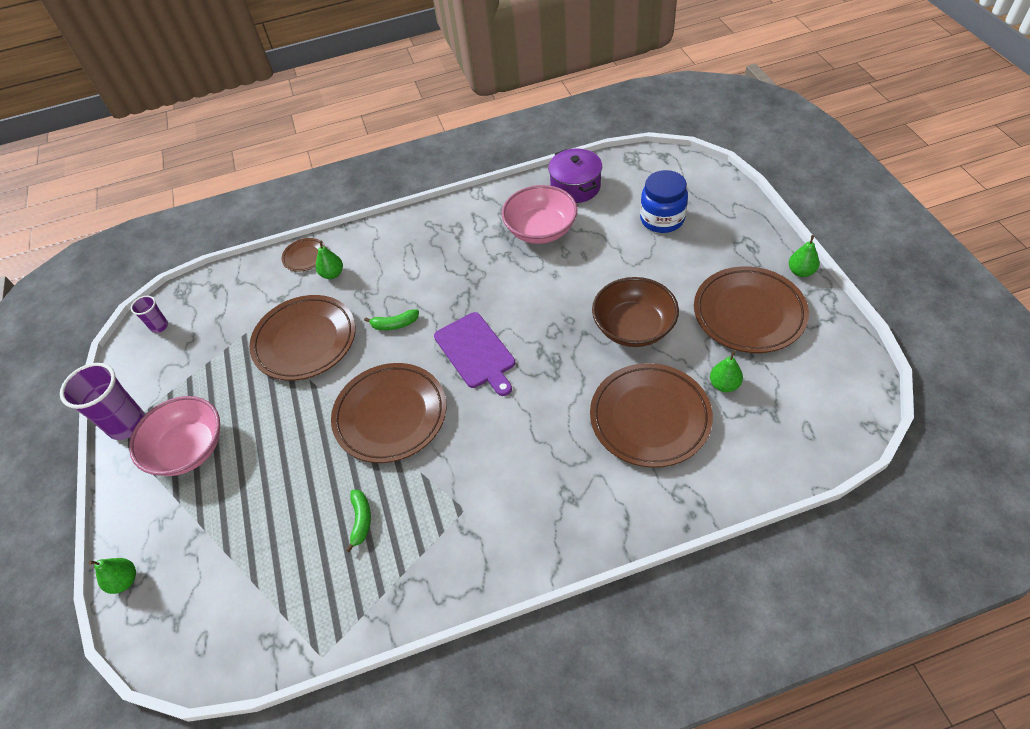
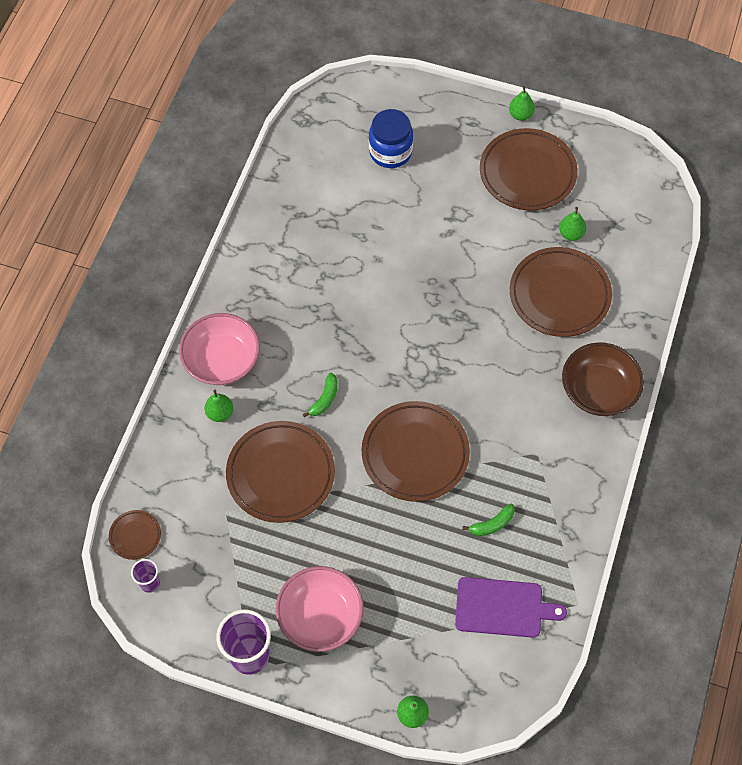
camera: 60 degrees left, 10 degrees up
brown plate [281,238,326,272] -> brown plate moved to [109,510,161,560]
green banana [346,490,371,552] -> green banana turned 120 degrees clockwise [462,504,515,536]
purple cutting board [434,312,515,396] -> purple cutting board moved to [455,577,567,638]
pink bowl [502,185,578,244] -> pink bowl moved to [179,313,260,385]
purple pot [548,149,602,203] -> none
brown bowl [592,277,679,347] -> brown bowl moved to [562,343,644,416]

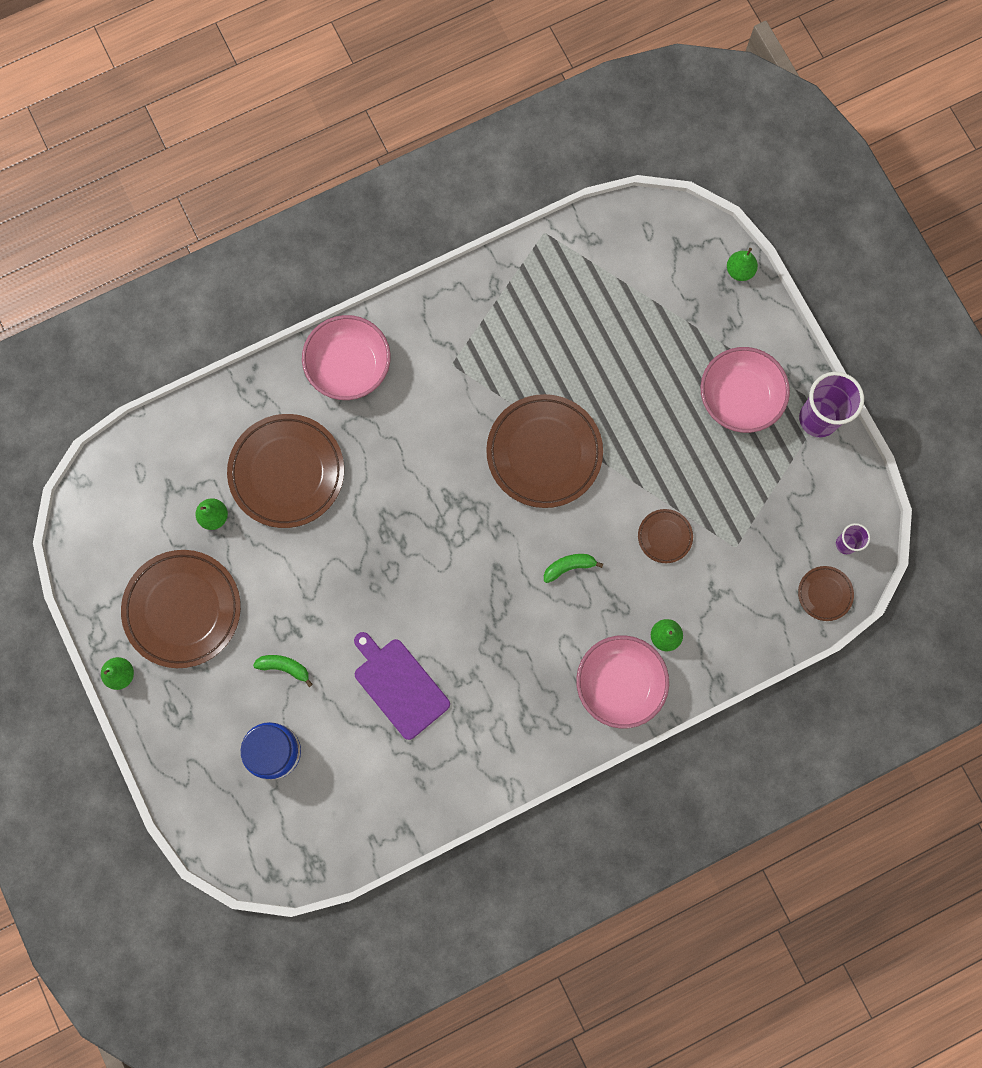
camera: 135 degrees left, 15 degrees up
brown plate [226,421,335,523] -> brown plate [638,509,693,563], size x0.47
purple cutting board [455,577,567,638] -> purple cutting board moved to [354,632,450,740]
green banana [462,504,515,536] -> green banana moved to [253,655,313,687]
brown bowl [562,343,644,416] -> pink bowl [302,315,391,400]

